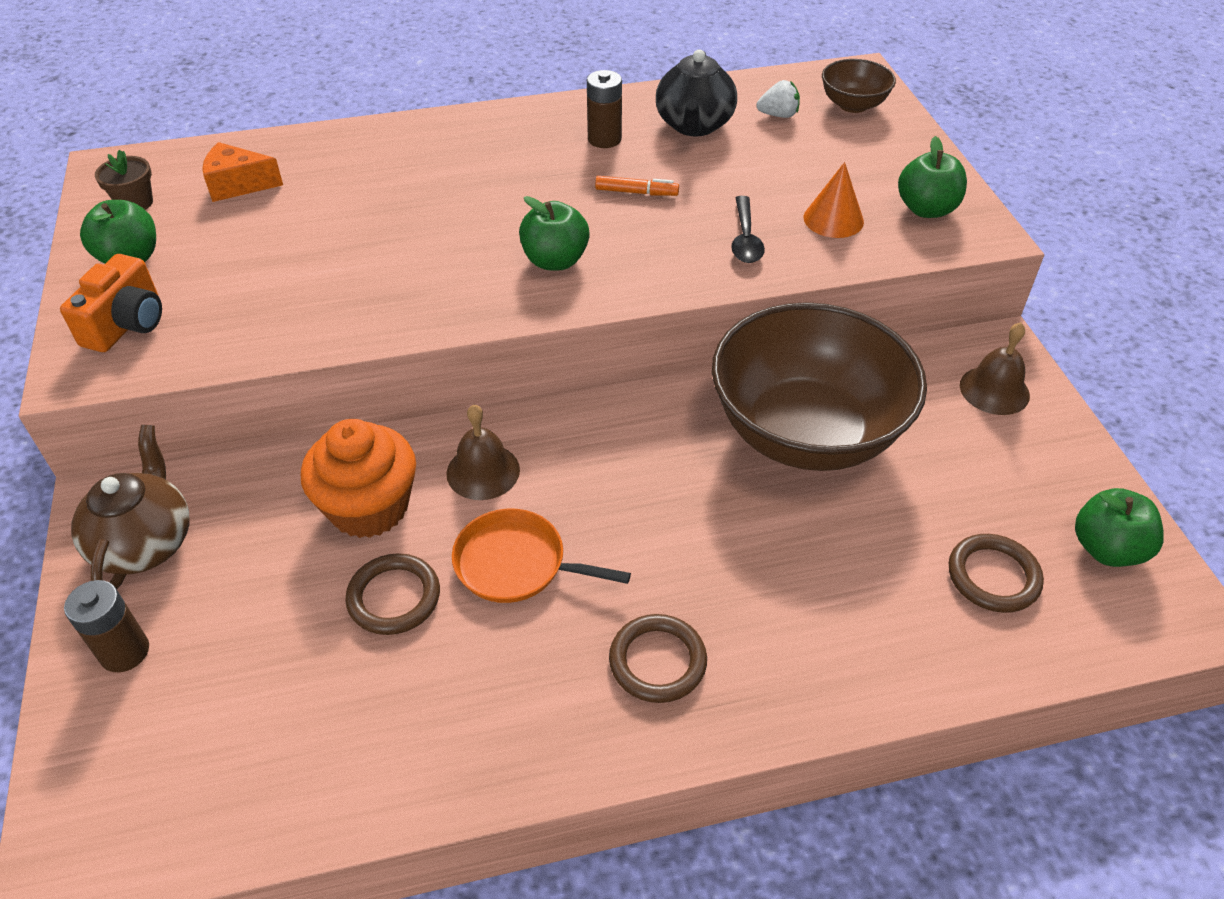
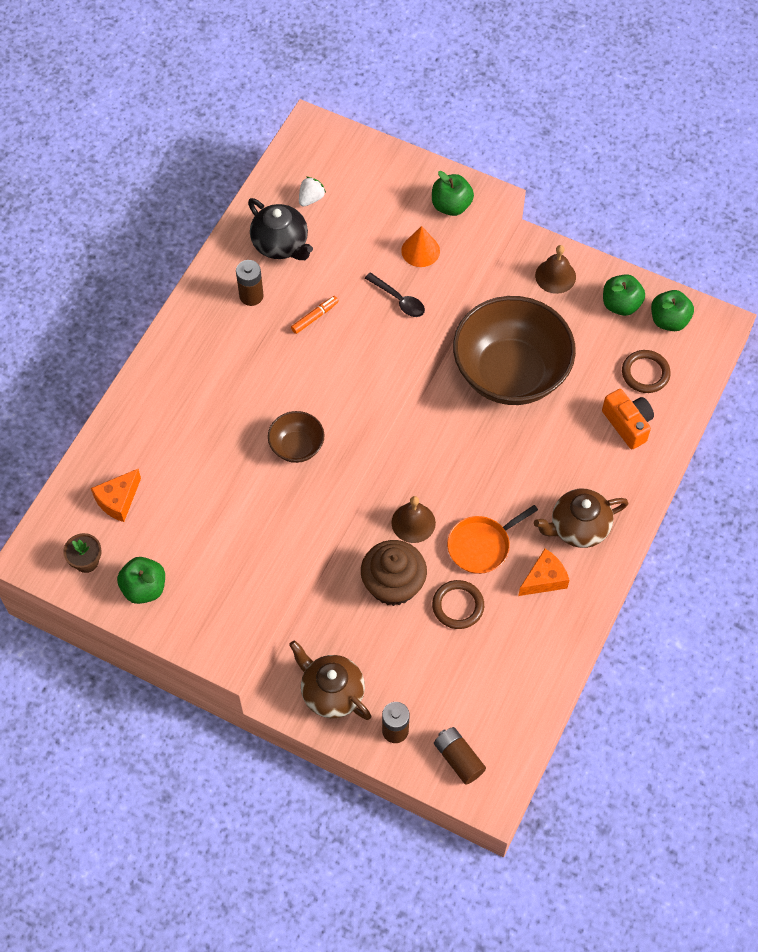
camera: 50 degrees left, 15 degrees up
orange camera [60,254,162,352] -> orange camera moved to [602,389,654,449]
orange cupcake [301,419,416,538] -> brown cupcake [361,540,427,606]
green apple [519,196,590,270] -> green apple moved to [603,274,645,316]
brown ring [609,614,707,703] -> brown teapot [534,489,628,548]
brown bowl [822,59,896,113] -> brown bowl moved to [268,411,324,463]
none -> brown battery [434,727,486,785]
none -> orange cheese [518,549,569,596]

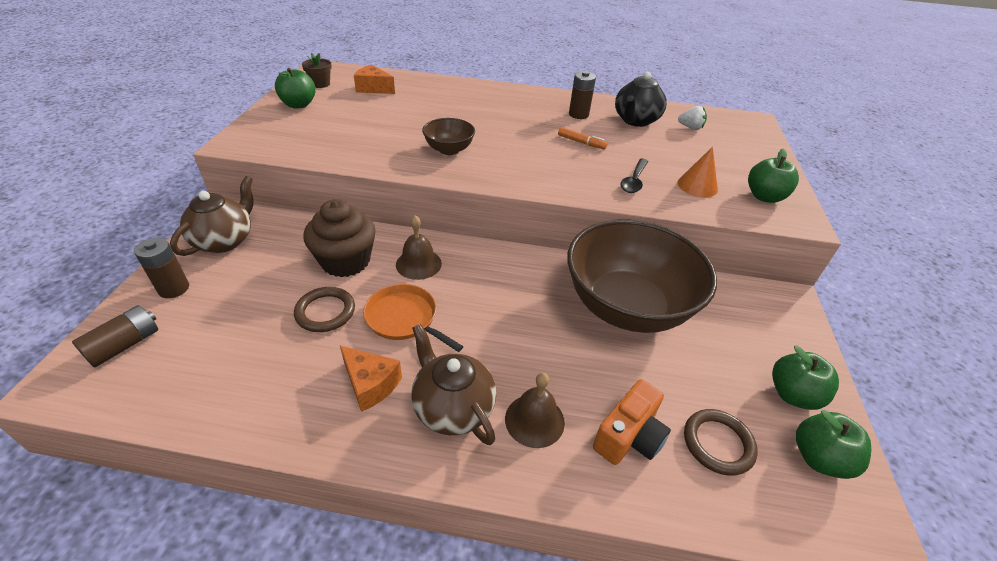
camera: 70 degrees right, 20 degrees down
brown bell [535,245,576,294] -> brown bell moved to [505,373,565,448]

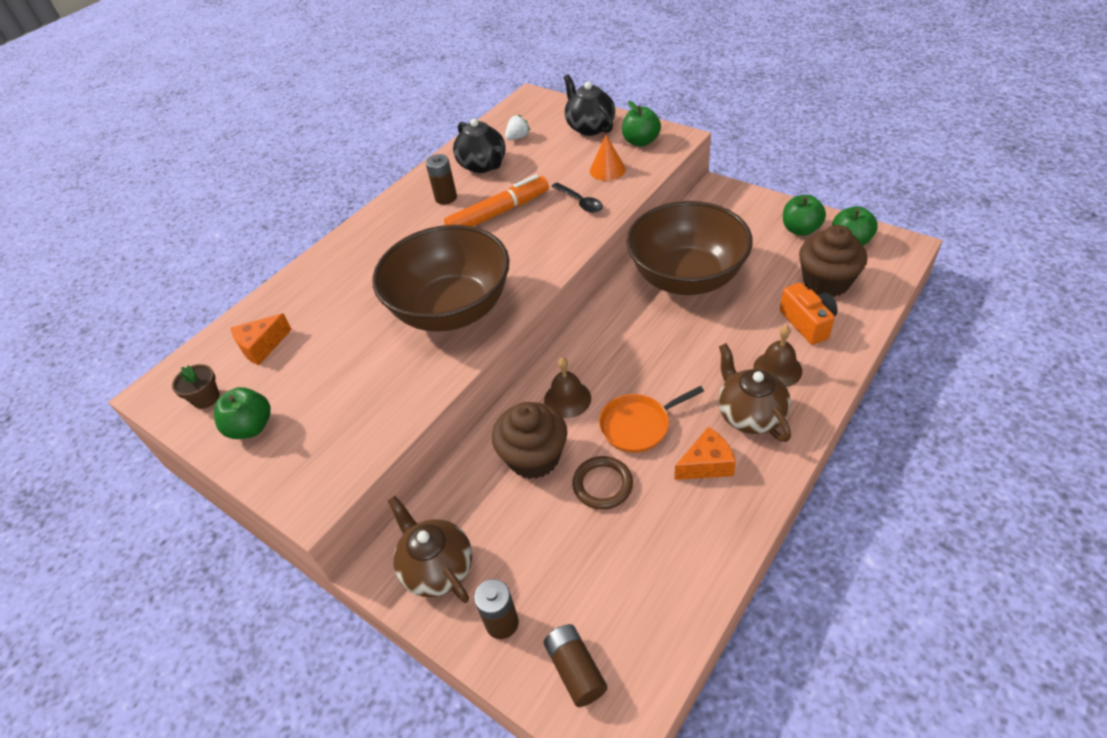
camera: 55 degrees left, 5 degrees up
brown teapot [411,324,496,445] -> brown teapot turned 75 degrees clockwise [718,343,791,442]
brown bowl [422,118,475,155] -> brown bowl [372,225,510,332], size x2.26
orange marker [558,127,607,150] -> orange marker [444,175,549,227], size x2.09
brown ring [684,409,758,476] -> brown cupcake [799,225,867,297]
none -> black teapot [564,74,615,136]

